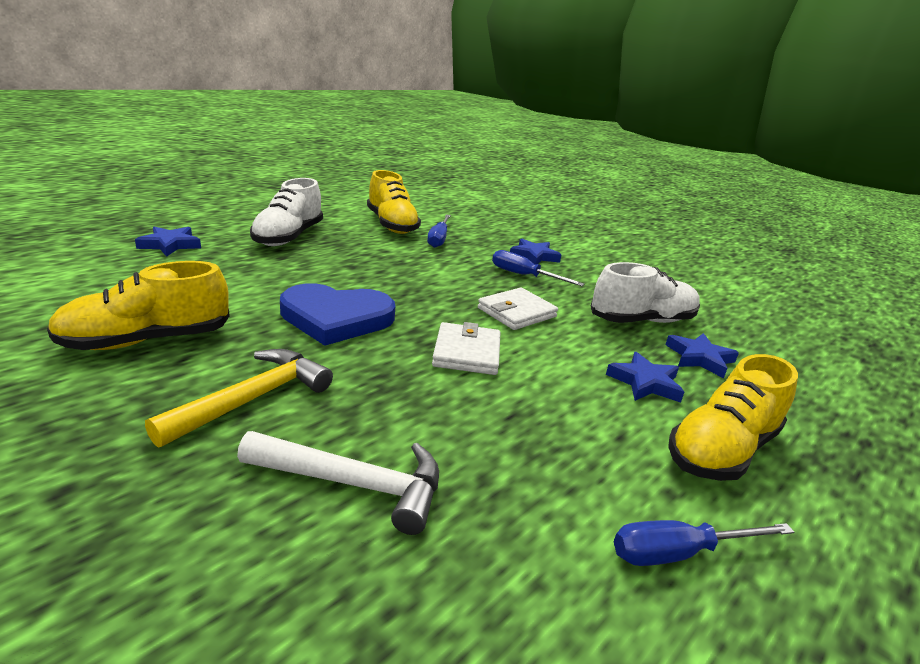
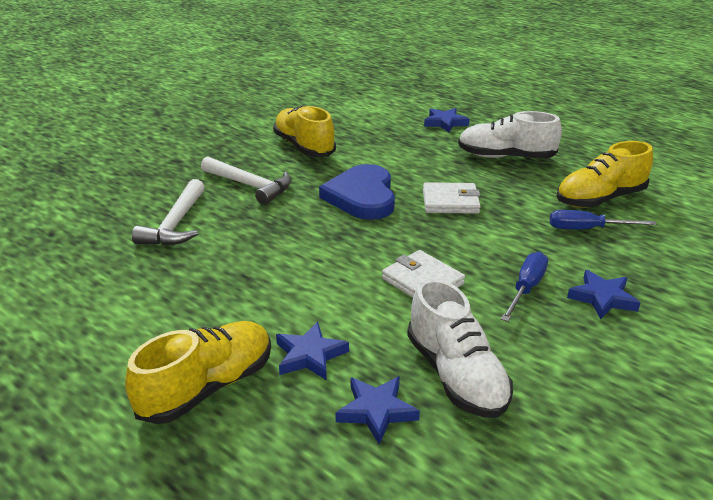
camera: 90 degrees right, 5 degrees up
yellow hammer [145,349,333,447] -> white hammer [201,156,292,205]
white wallet [432,322,500,375] -> white wallet moved to [423,182,481,214]
blue screwdriver [614,520,794,566] -> none
yellow shoe [668,354,798,481] -> yellow shoe turned 90 degrees clockwise [125,321,271,424]

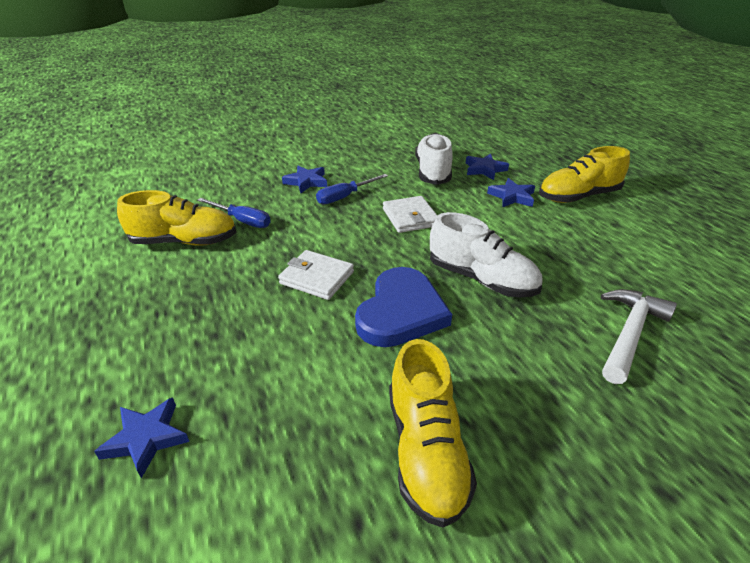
camera: 155 degrees left, 5 degrees up
white hammer [201,156,292,205] -> none
white shoe [458,111,562,159] -> white shoe moved to [430,212,543,298]

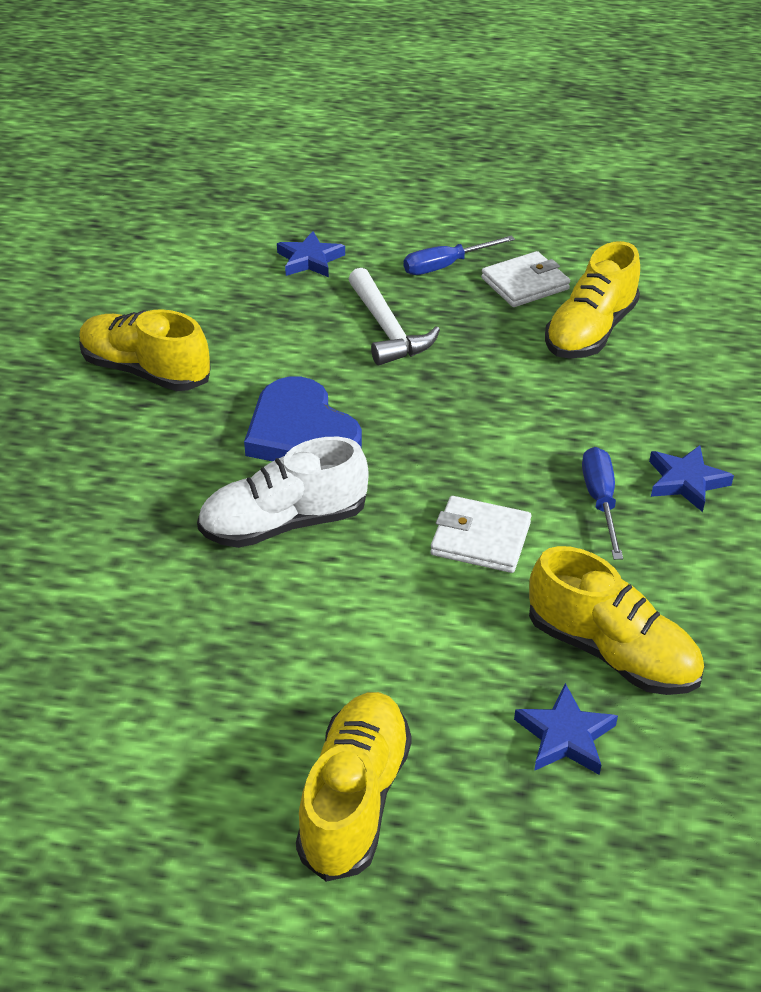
camera: 125 degrees right, 5 degrees up
blue screwdriver [197,198,271,228] -> blue screwdriver moved to [404,236,515,275]
white wallet [278,250,354,300] -> white wallet moved to [481,251,570,307]
white shoe [415,133,452,185] -> yellow shoe [529,546,704,695]
blue star [487,178,535,207] -> none
white hammer [601,289,677,384] -> white hammer moved to [348,268,440,365]

